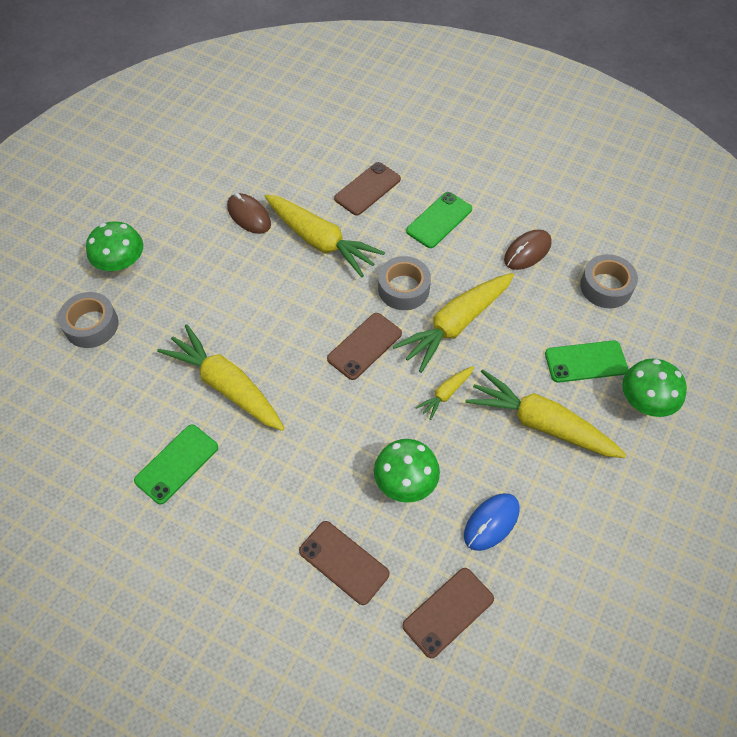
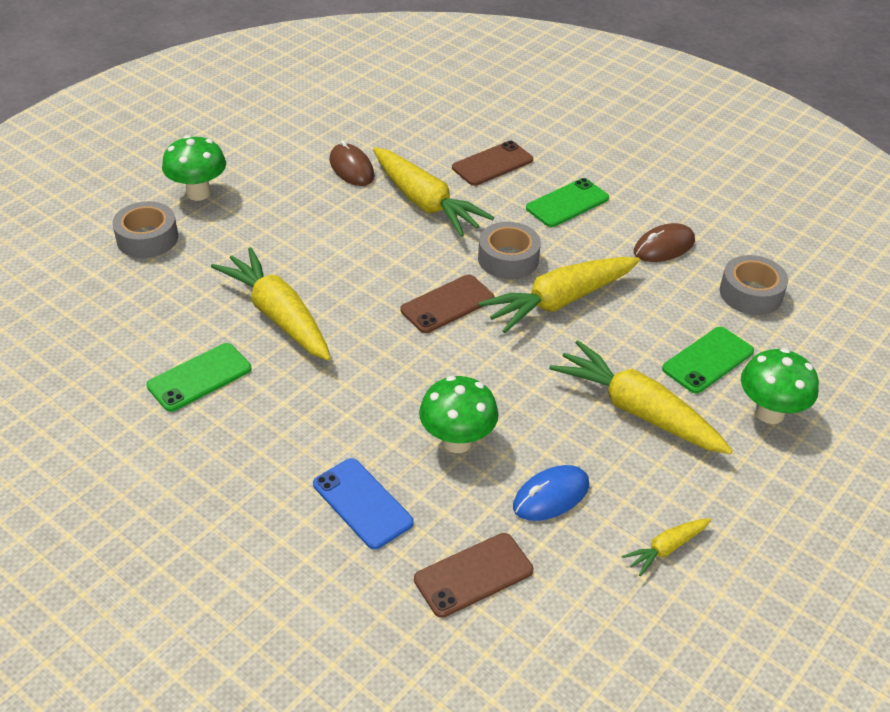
camera: 10 degrees right, 15 degrees down
brown phone [299,521,390,605] -> blue phone [313,458,414,549]
yellow carrot [416,366,474,420] -> yellow carrot moved to [622,518,711,576]
green phone [545,341,628,383] -> green phone turned 45 degrees counterclockwise [662,327,754,394]

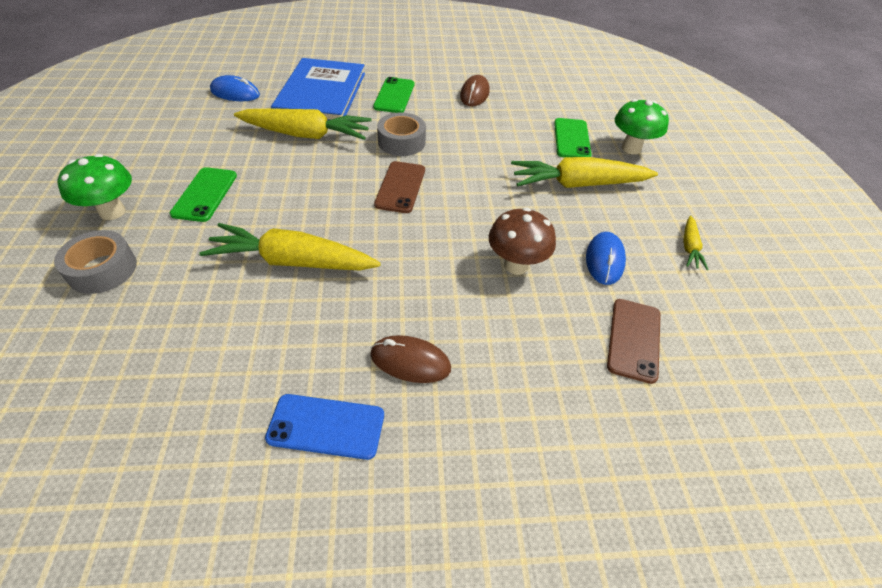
camera: 45 degrees left, 5 degrees up
green phone [147,343,251,412] -> green phone moved to [170,167,237,222]
blue phone [313,458,414,549] -> blue phone moved to [265,394,384,460]
brown mouse [330,140,374,186] -> brown mouse moved to [370,335,451,383]
green mushroom [419,376,498,453] -> brown mushroom [489,208,556,275]
brown phone [452,141,533,186] -> blue book [271,58,365,121]
yellow carrot [478,257,640,333] -> none
grey tape [720,255,788,315] -> none
none -> blue mouse [210,75,260,101]

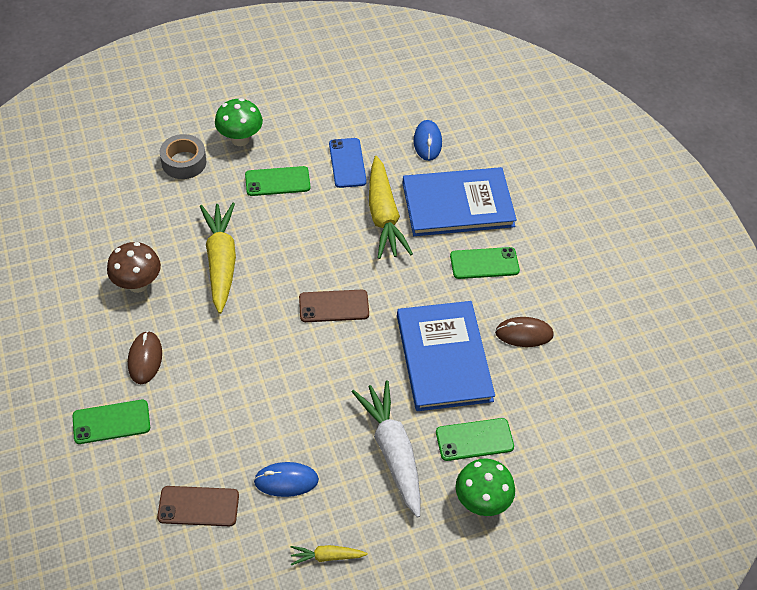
camera: 75 degrees right, 5 degrees up
blue phone [265,394,384,460] -> blue phone moved to [329,138,367,188]
grey tape [377,113,426,156] -> none
brown mushroom [489,208,556,275] -> brown mushroom moved to [107,242,161,293]
yellow carrot [511,157,658,188] -> white carrot [352,380,421,518]
none -> green phone [73,400,150,444]
none -> blue book [397,301,495,411]

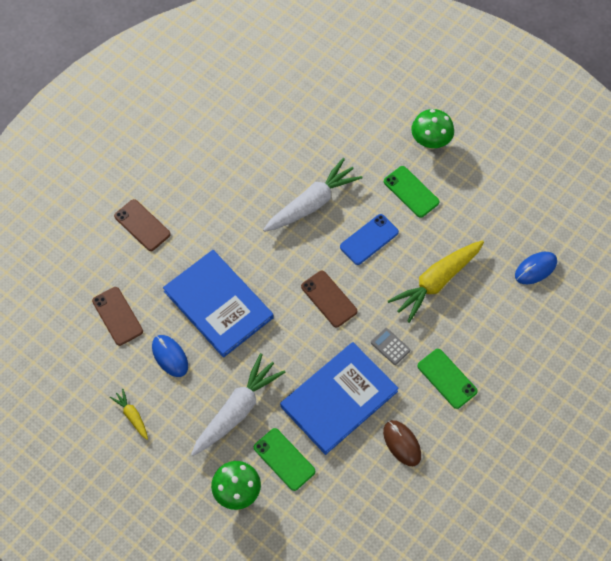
camera: 60 degrees right, 10 degrees up
green phone [73,400,150,444] -> brown phone [114,199,171,251]
brown mushroom [107,242,161,293] -> none
brown mouse [128,331,162,384] -> none
grey tape [160,134,207,179] -> none
yellow carrot [200,203,236,314] -> white carrot [263,158,363,232]
blue phone [329,138,367,188] -> blue phone moved to [340,214,399,265]
blue book [402,167,517,236] -> blue book moved to [163,250,273,358]
none -> grey calculator [371,328,410,365]

